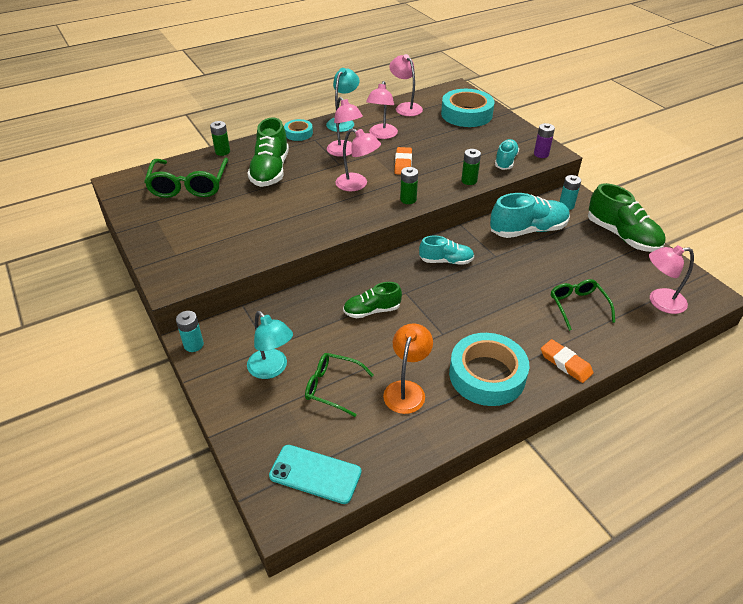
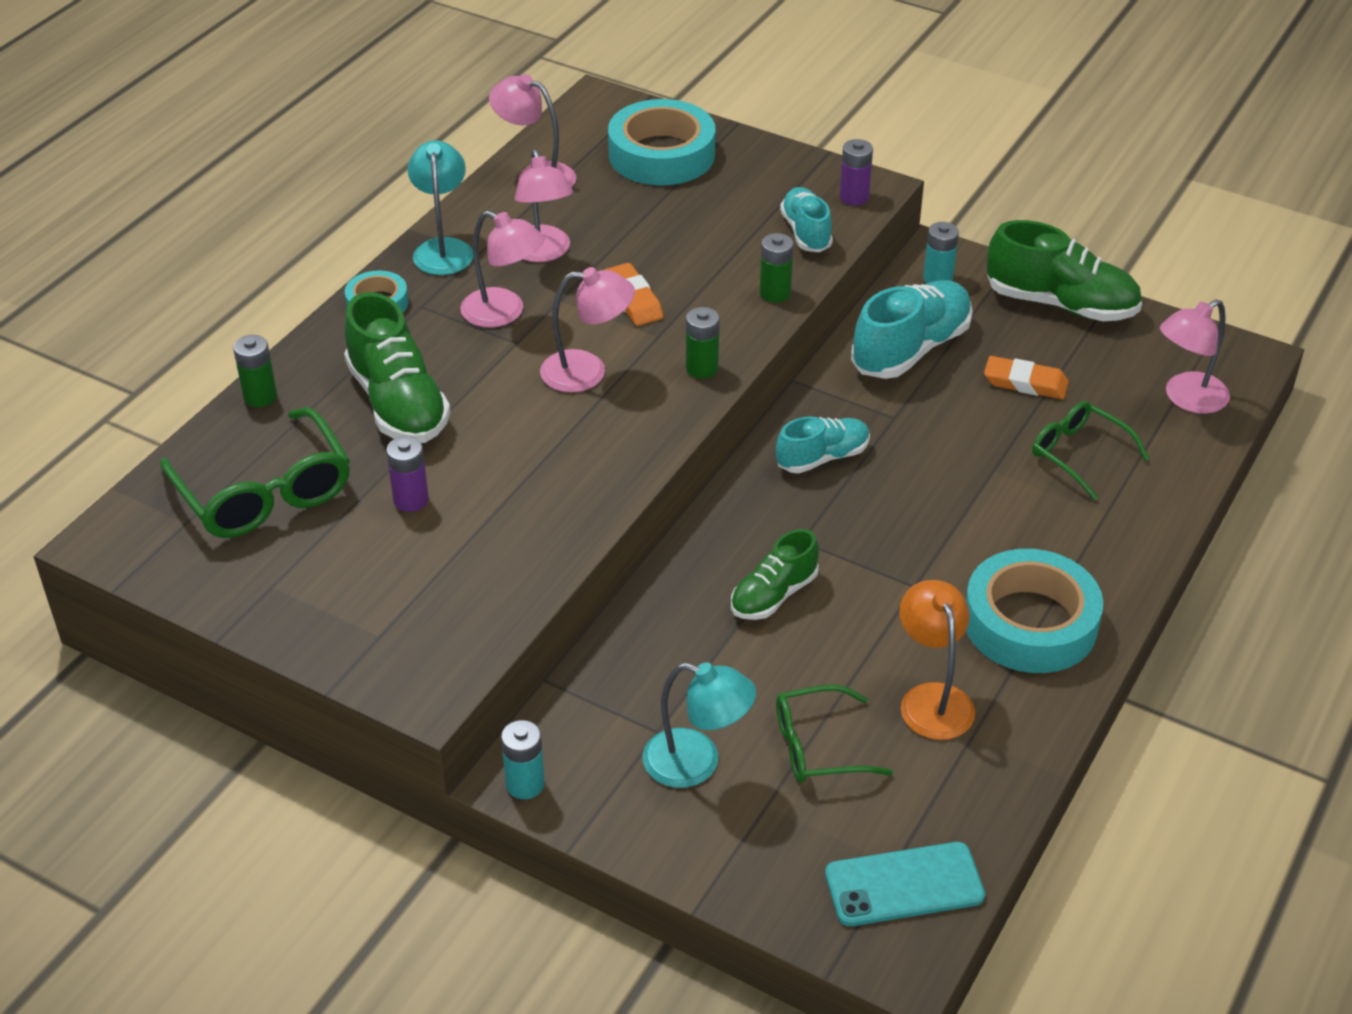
camera: 30 degrees left, 0 degrees up
orange eraser [541,339,593,383] -> orange eraser moved to [984,356,1069,399]
none -> purple battery [386,436,429,512]

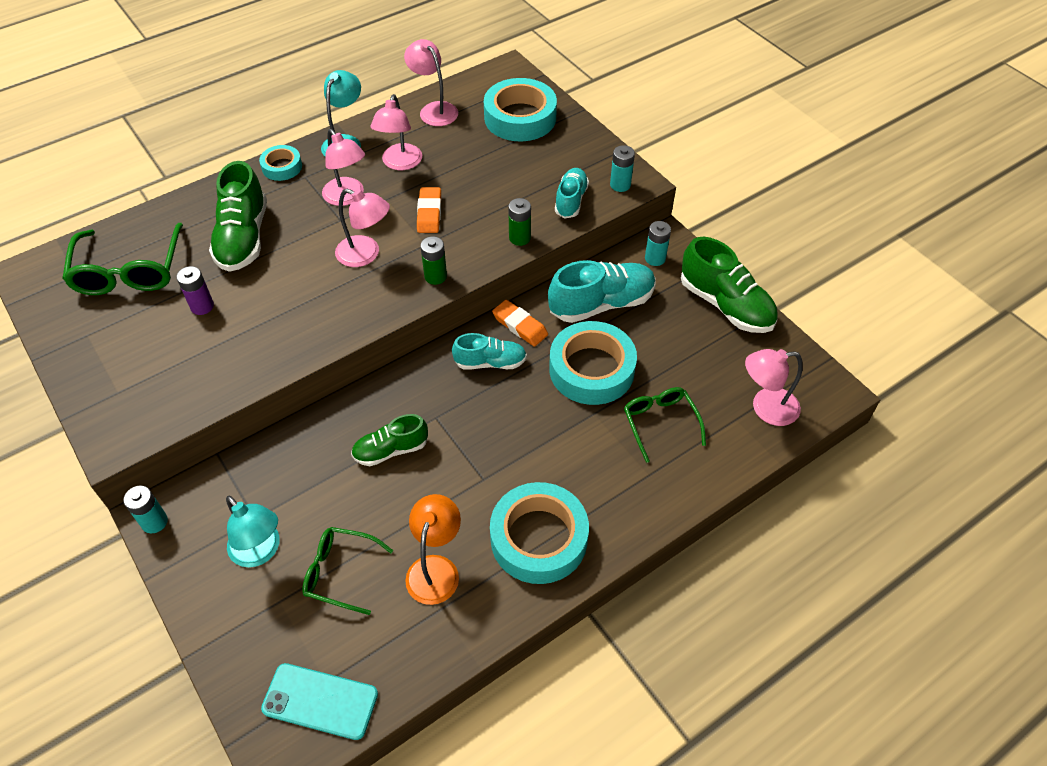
camera: 25 degrees right, 10 degrees up
green battery [233,335,277,407] -> none
purple battery [840,139,873,206] -> turquoise battery [610,145,635,192]
orange eraser [984,356,1069,399] -> orange eraser moved to [492,300,548,347]
none -> turquoise tape [549,321,637,405]

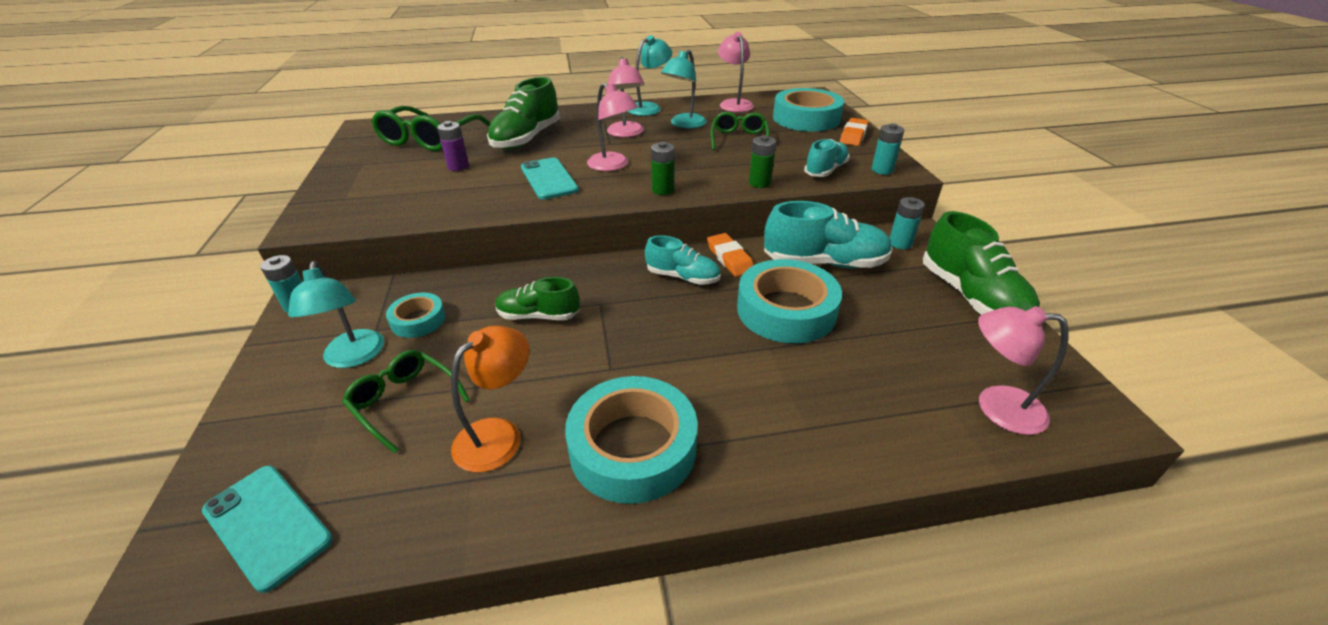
camera: 25 degrees right, 15 degrees down
turquoise tape [259,145,302,181] -> turquoise tape moved to [386,293,446,338]
pink lamp [371,94,422,170] -> turquoise lamp [661,50,707,128]
orange eraser [417,187,441,233] -> orange eraser moved to [840,118,869,146]
green glasses [624,387,706,463] -> green glasses moved to [711,112,770,150]
none -> turquoise phone [521,157,579,200]

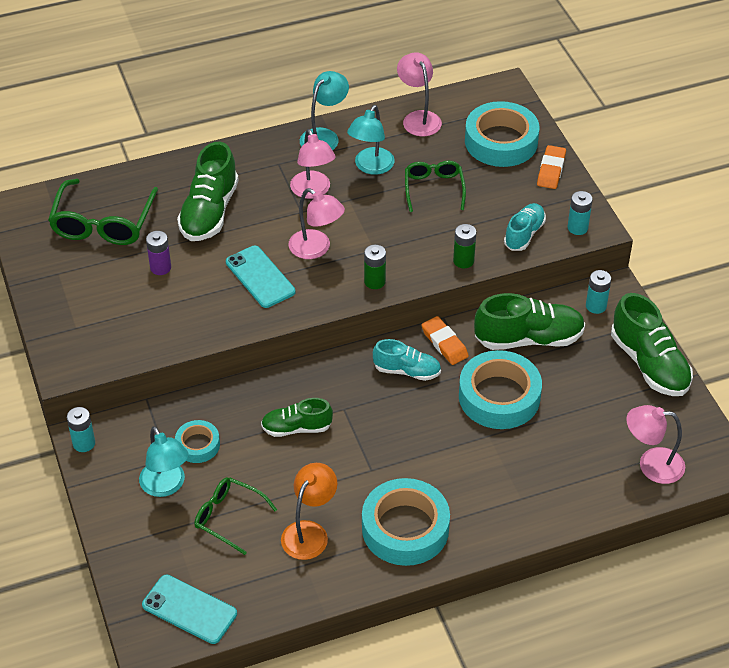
camera: 10 degrees left, 10 degrees up
turquoise shoe [764,201,893,268] -> green shoe [474,293,585,350]

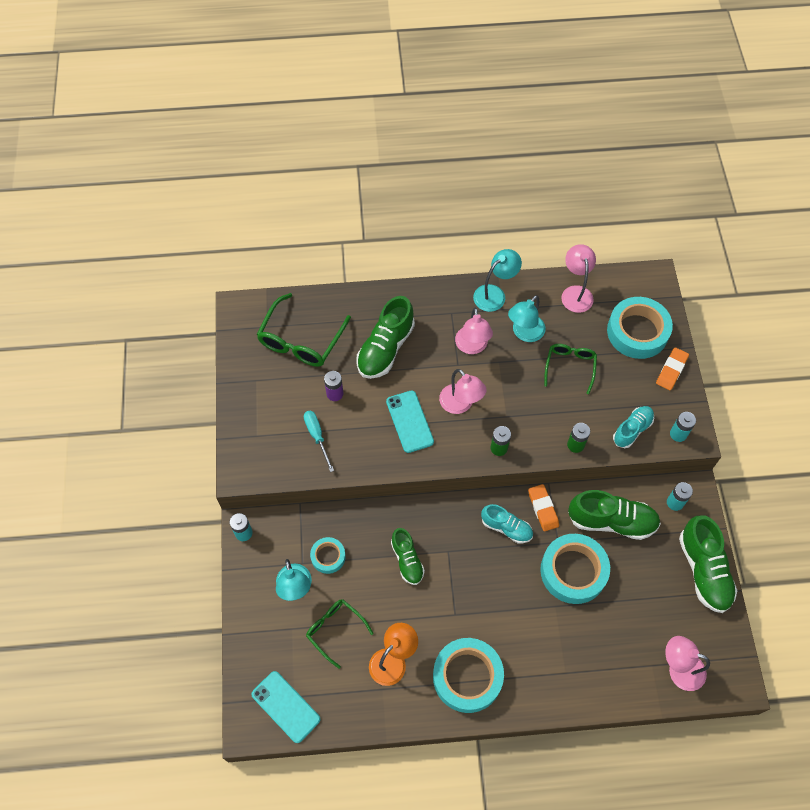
camera: 15 degrees right, 15 degrees up
green shoe [261,398,333,437] -> green shoe turned 120 degrees counterclockwise [391,528,425,585]
none -> turquoise screwdriver [304,411,334,472]

